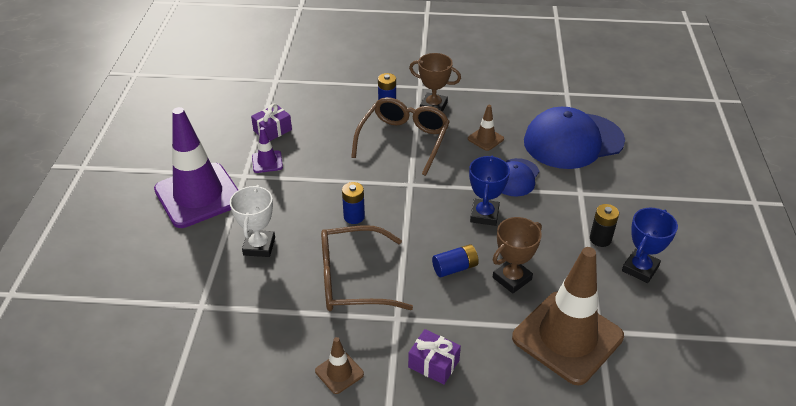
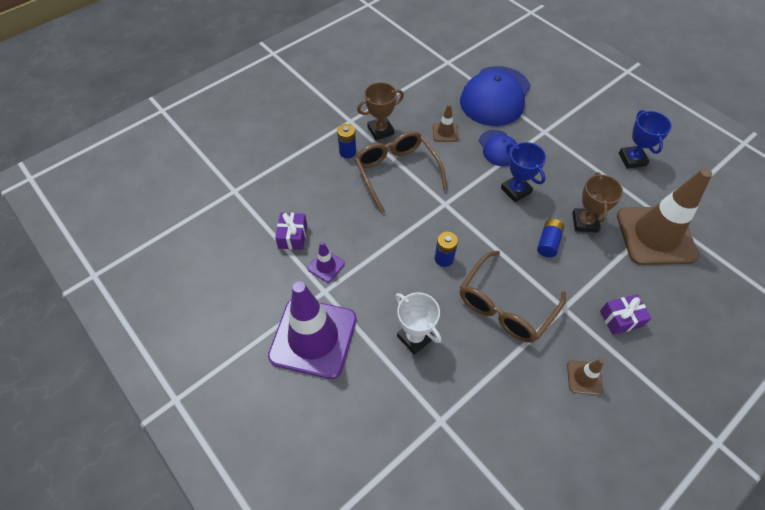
camera: 45 degrees left, 15 degrees up
black battery [590,204,619,247] -> none

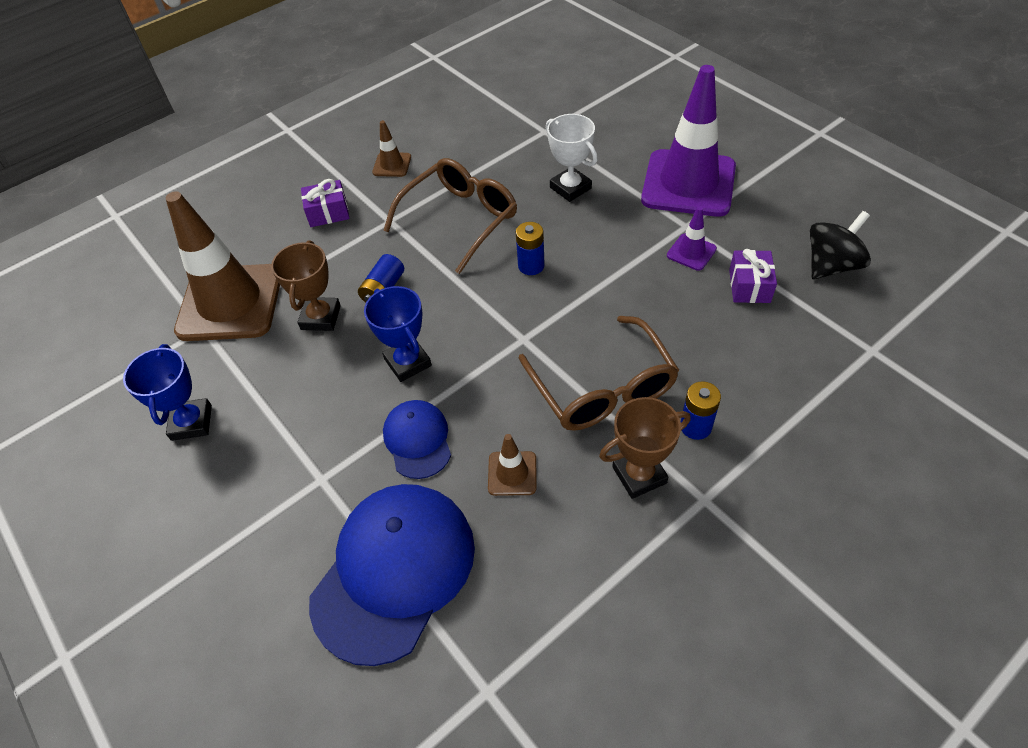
camera: 175 degrees left, 5 degrees down
none -> black spinning top [810,211,871,279]

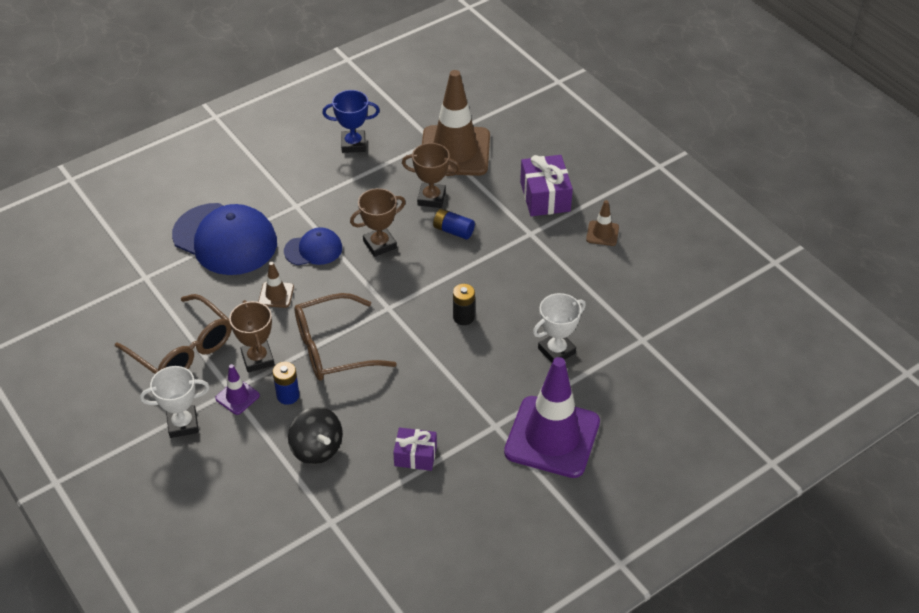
camera: 90 degrees right, 5 degrees down
purple gift [301,179,350,227] -> purple gift [520,155,573,216], size x1.56
blue trophy [364,286,432,382] -> brown trophy [350,188,406,257]
brown glasses [383,158,517,274] -> brown glasses moved to [115,294,232,374]
blue battery [516,222,545,275] -> black battery [453,284,475,325]
purple traffic cone [667,206,717,271] -> purple traffic cone moved to [215,364,260,415]
black spinning top [810,211,871,279] -> black spinning top moved to [288,407,343,464]
none -> white trophy [140,366,210,438]

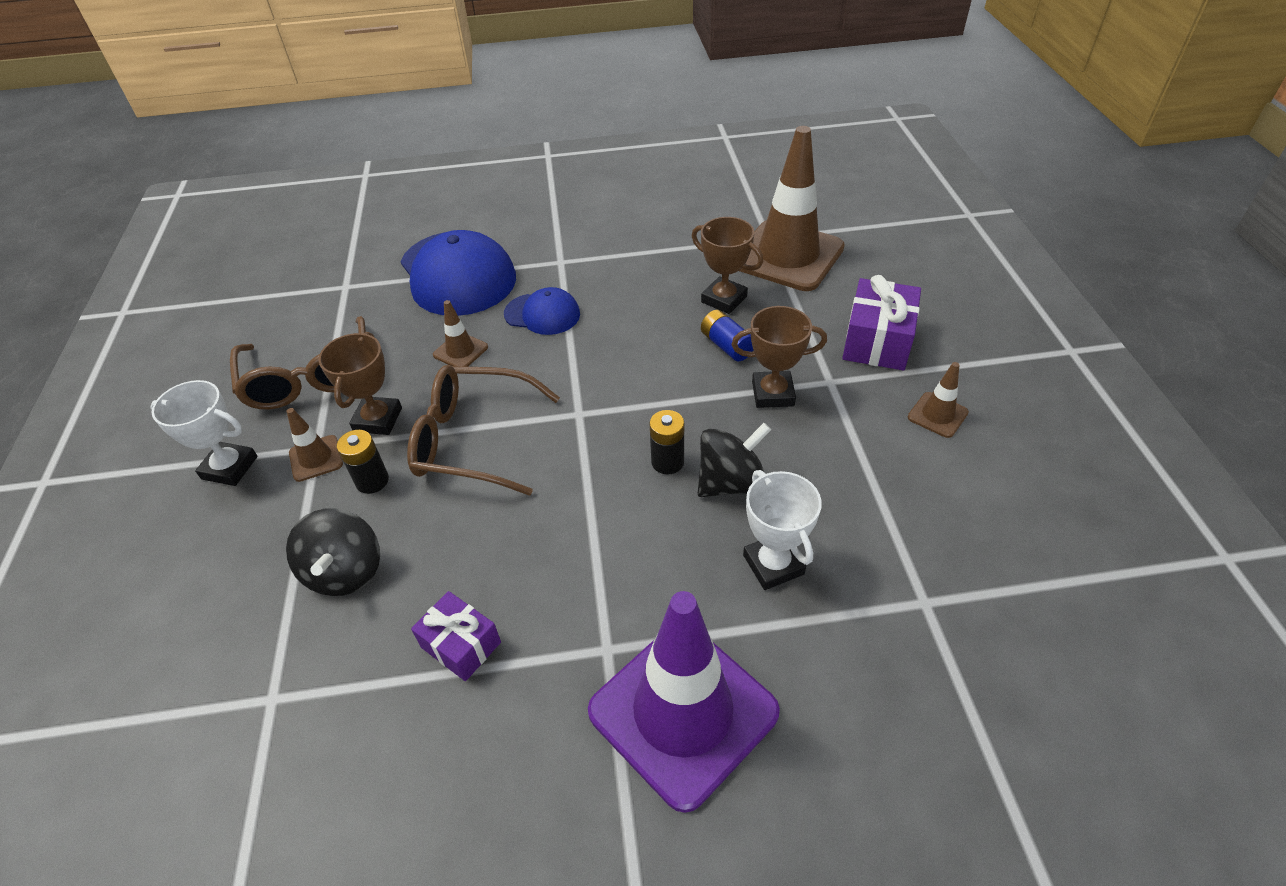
camera: 30 degrees right, 0 degrees up
purple traffic cone [215,364,260,415] -> brown traffic cone [286,408,343,482]
blue battery [273,362,299,405] -> black battery [337,430,389,494]
blue trophy [322,90,380,153] -> none
brown trophy [350,188,406,257] -> brown trophy moved to [732,306,827,408]
white trophy [533,293,586,363] -> white trophy turned 75 degrees clockwise [743,470,822,590]
none -> black spinning top [698,423,771,497]

